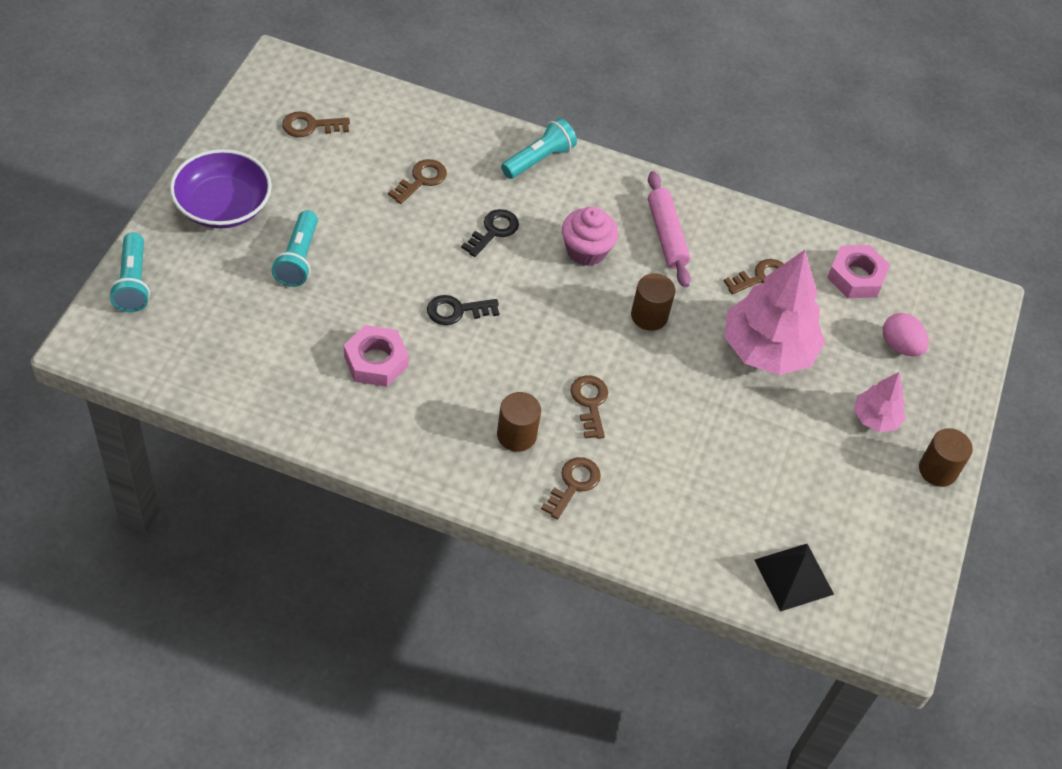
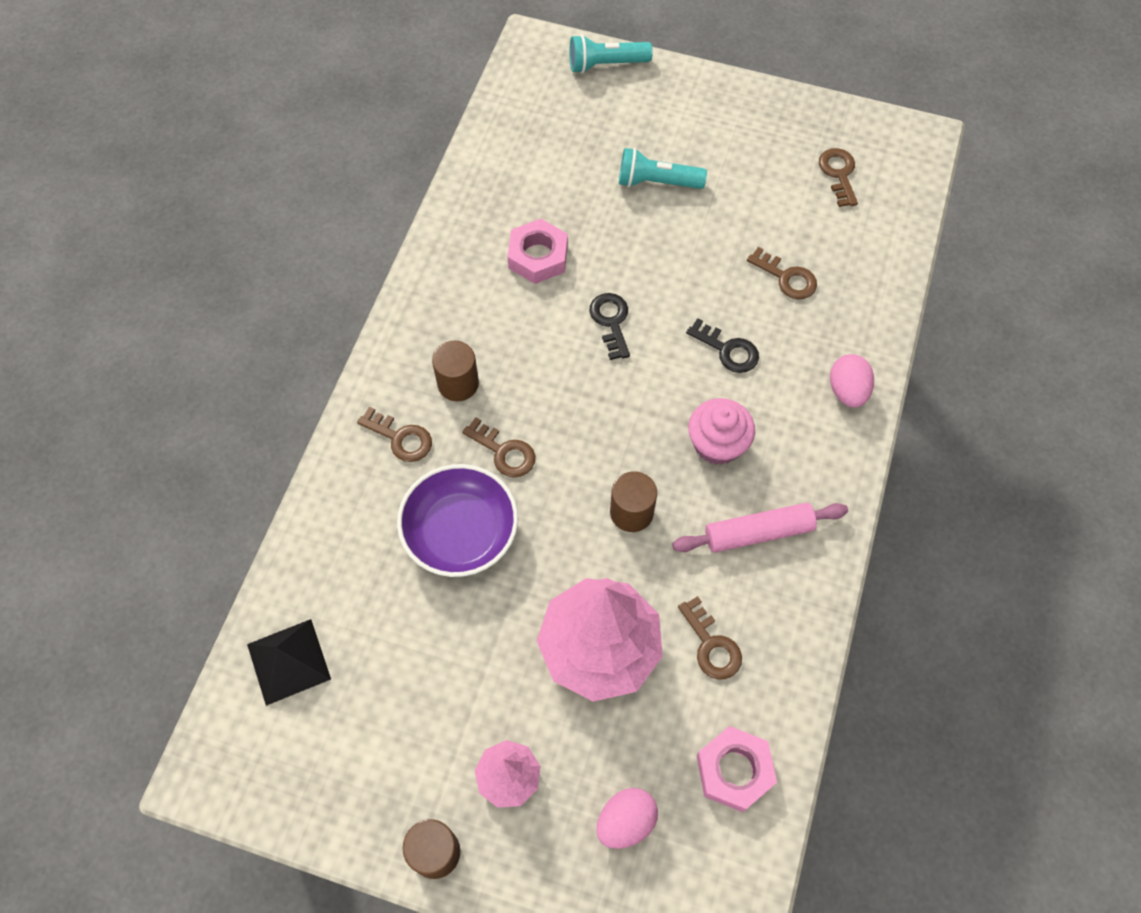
camera: 95 degrees right, 10 degrees up
purple bowl [170,149,272,228] -> purple bowl moved to [397,464,518,577]
turquoise flashlight [501,118,577,179] -> pink egg [830,354,874,408]
brown key [571,375,608,439] -> brown key turned 45 degrees clockwise [462,417,535,477]

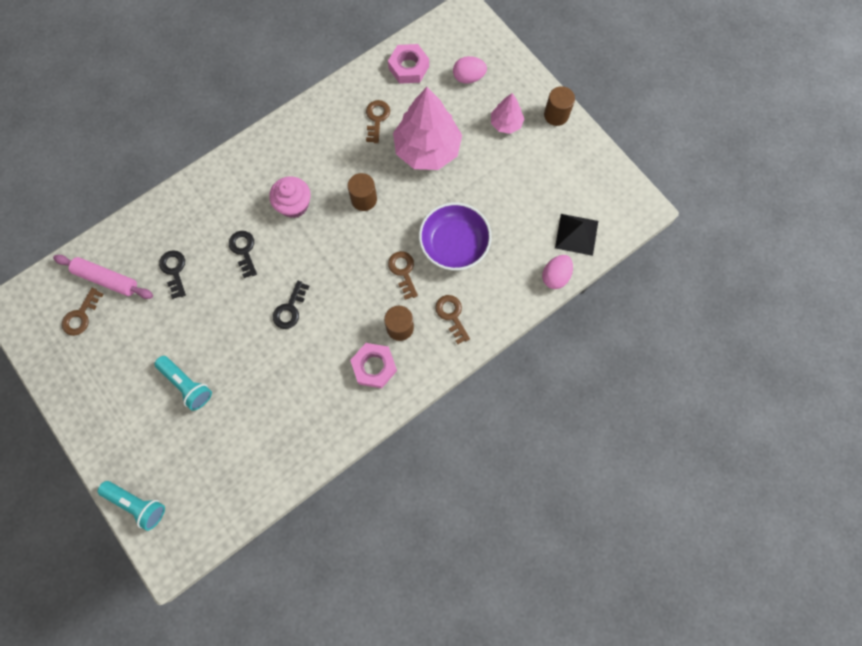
camera: 145 degrees left, 10 degrees up
pink nut [507,219,568,284] -> pink nut moved to [350,343,397,388]
pink rolling pin [672,503,848,553] -> pink rolling pin moved to [53,255,153,299]
brown key [747,247,817,299] -> black key [159,250,186,299]
pink egg [830,354,874,408] -> pink egg moved to [542,255,573,289]

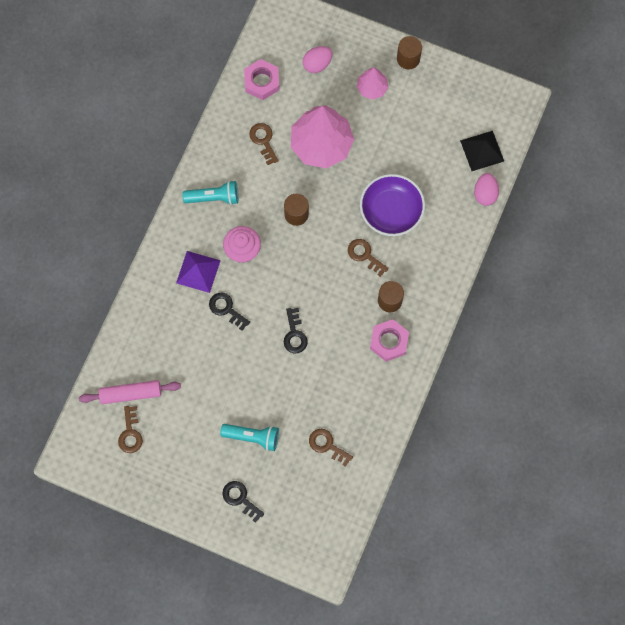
camera: 30 degrees left, 0 degrees up
turquoise flashlight [97,481,165,531] -> turquoise flashlight moved to [182,181,238,205]
black key [159,250,186,299] -> black key moved to [222,481,264,523]
brown key [435,295,470,344] -> brown key moved to [309,429,353,467]
none -> purple pyramid [176,251,221,293]

